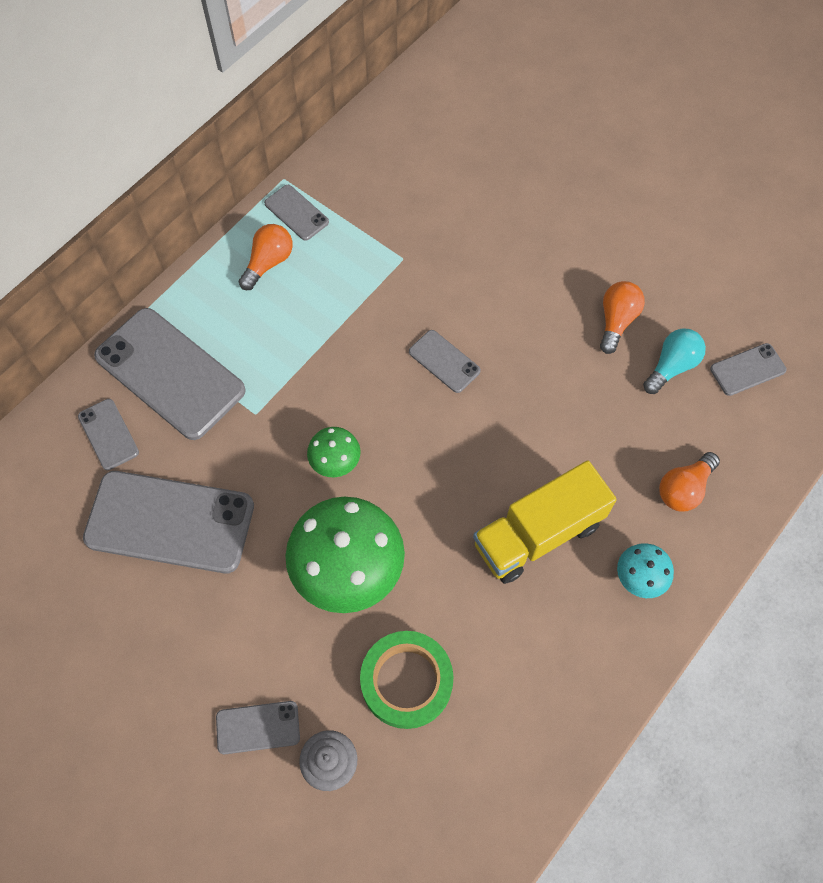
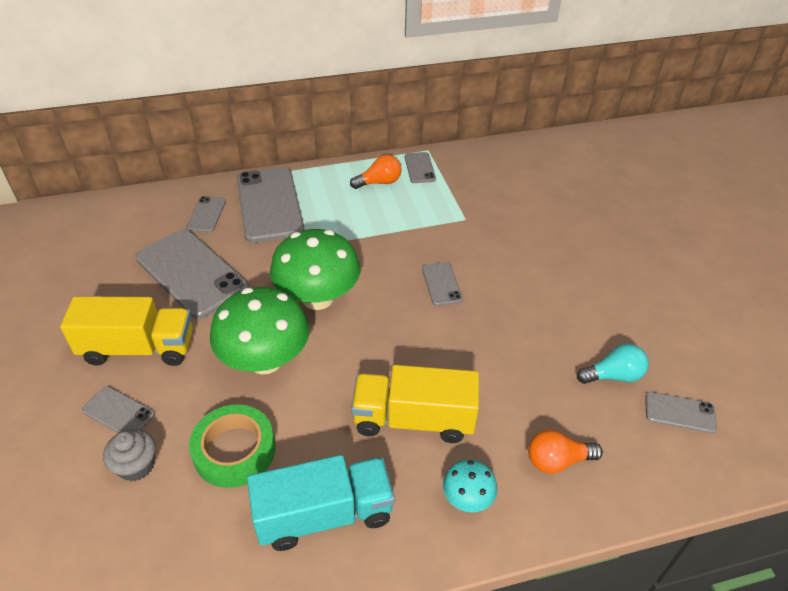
camera: 35 degrees right, 20 degrees down
green mushroom [307,427,361,477] -> green mushroom [270,229,360,310], size x2.07
orange light bulb [600,281,645,354] -> none
none -> yellow truck [60,296,193,366]
none -> turquoise truck [247,455,395,551]

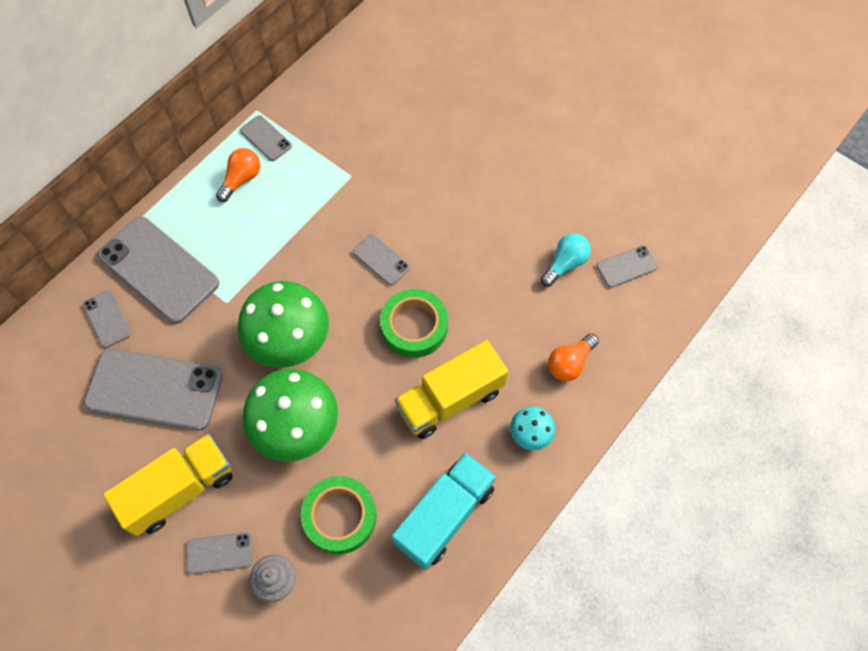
camera: 35 degrees left, 20 degrees up
none -> green tape [380,289,448,358]

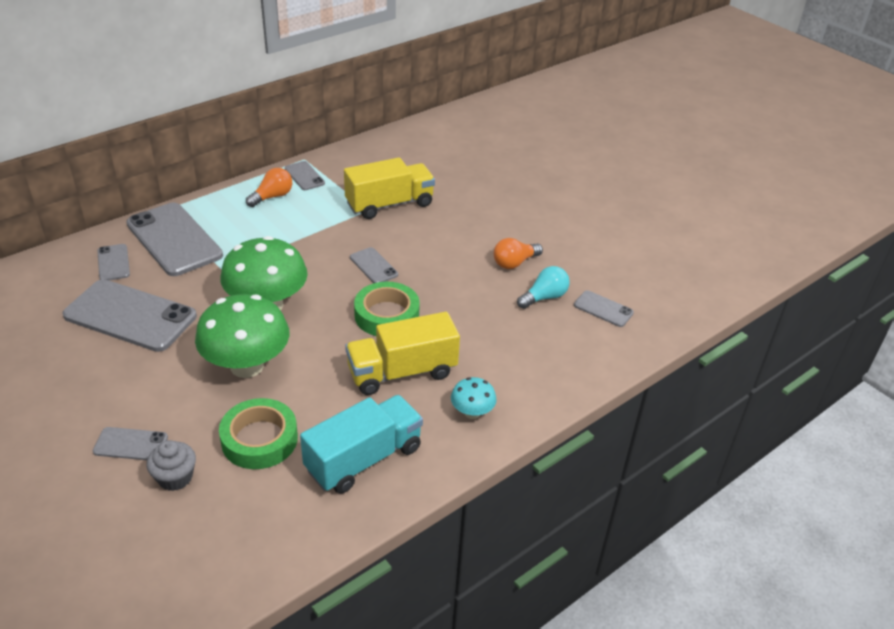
camera: 10 degrees right, 25 degrees down
yellow truck [103,434,232,536] -> yellow truck moved to [344,157,435,219]
orange light bulb [548,333,599,381] -> orange light bulb moved to [494,238,543,269]
grey phone [596,245,658,288] -> grey phone turned 45 degrees clockwise [574,290,634,327]

